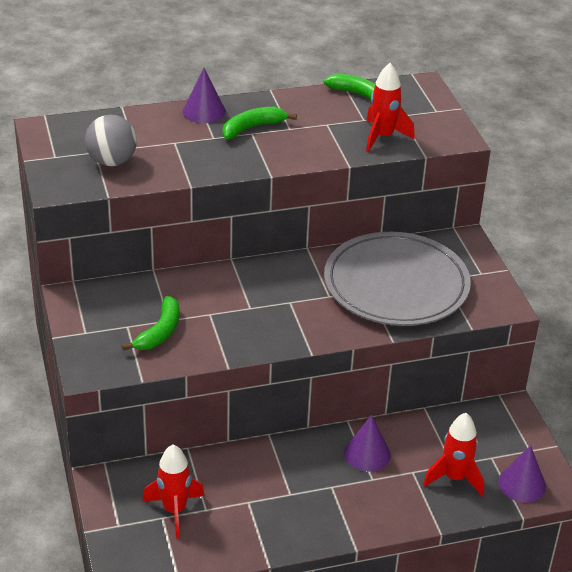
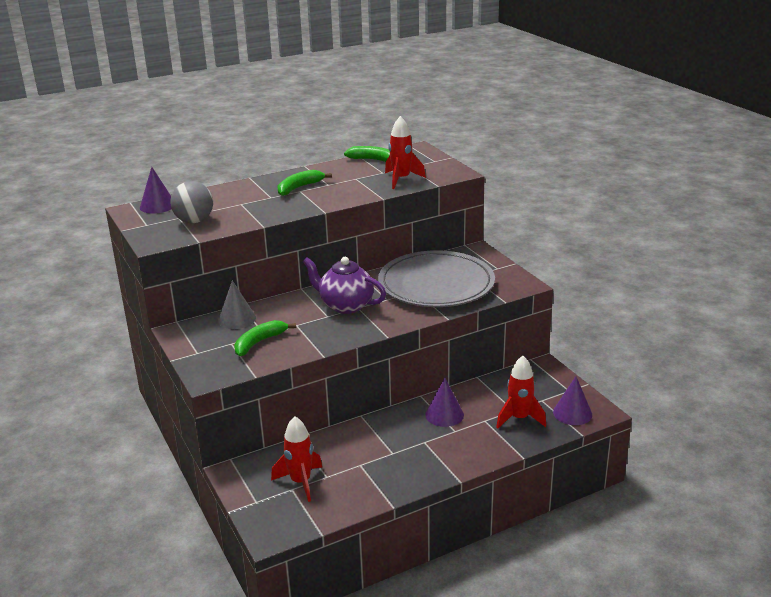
camera: 10 degrees left, 10 degrees down
green banana [122,296,180,351] -> green banana turned 150 degrees counterclockwise [234,320,296,356]
purple cone [183,68,226,123] -> purple cone moved to [140,167,172,213]
none -> grey cone [218,280,256,329]
none -> purple teapot [303,257,386,314]

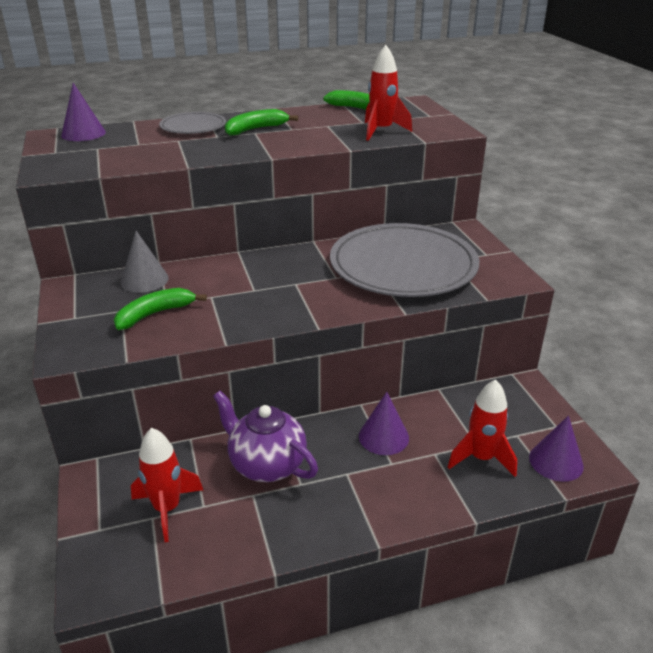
camera: 10 degrees right, 5 degrees up
grey ball [170,181,213,223] -> none
purple teapot [303,257,386,314] -> purple teapot moved to [213,390,318,482]
none -> grey plate [159,112,226,134]

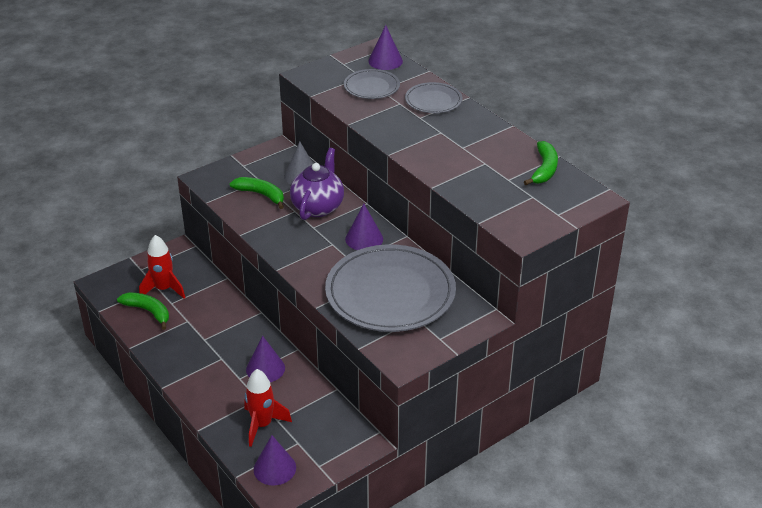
camera: 70 degrees right, 5 degrees up
purple teapot [213,390,318,482] -> purple teapot moved to [290,148,344,220]
green banana [225,109,298,136] -> green banana moved to [117,292,169,330]
red rocket [365,45,412,141] -> none
none -> grey plate [344,69,400,99]
none -> purple cone [345,204,383,250]

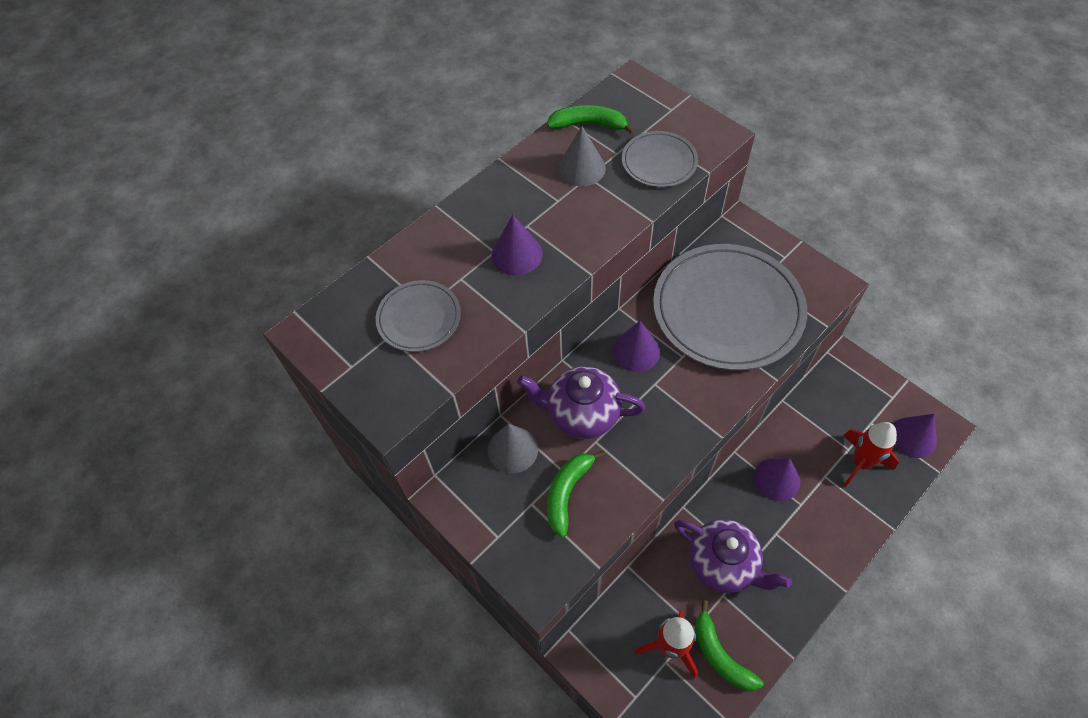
camera: 95 degrees left, 20 degrees up
green banana [117,292,169,330] -> green banana turned 60 degrees counterclockwise [695,600,764,691]
purple cone [368,25,403,70] -> purple cone moved to [492,215,543,275]
grey plate [405,82,462,113] -> grey plate moved to [622,131,698,187]
none -> grey cone [558,126,606,186]
none -> purple teapot [674,519,792,593]

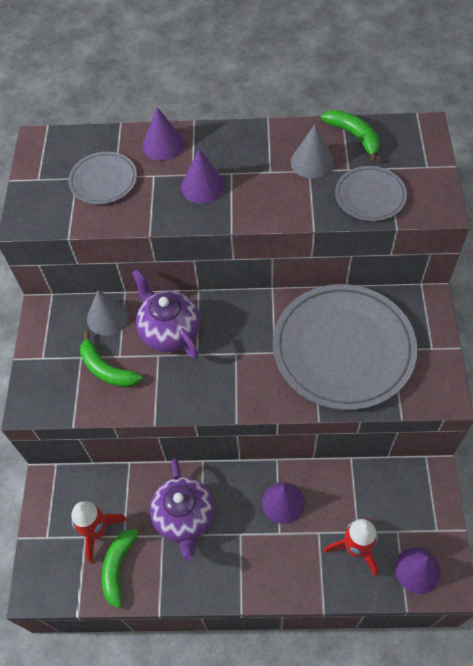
camera: 45 degrees right, 0 degrees up
green banana [547,450,605,538] -> green banana turned 120 degrees counterclockwise [80,331,142,388]
purple cone [612,321,660,372] -> purple cone moved to [142,107,185,161]

